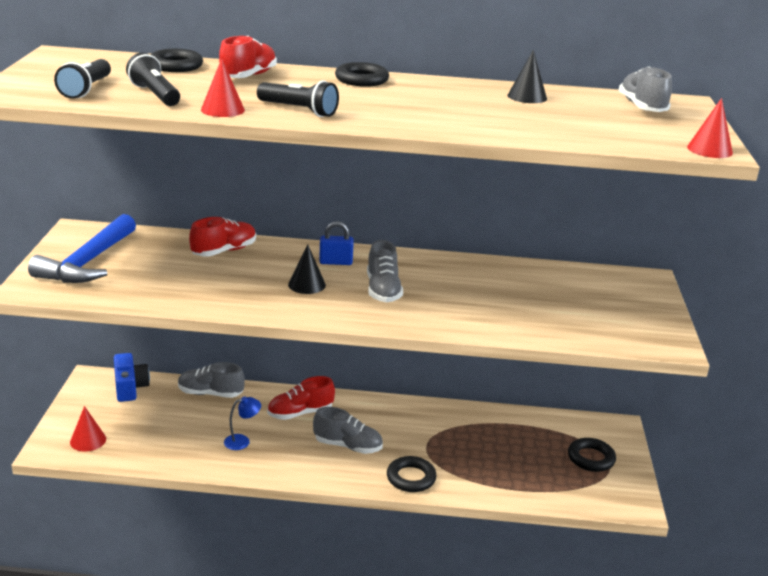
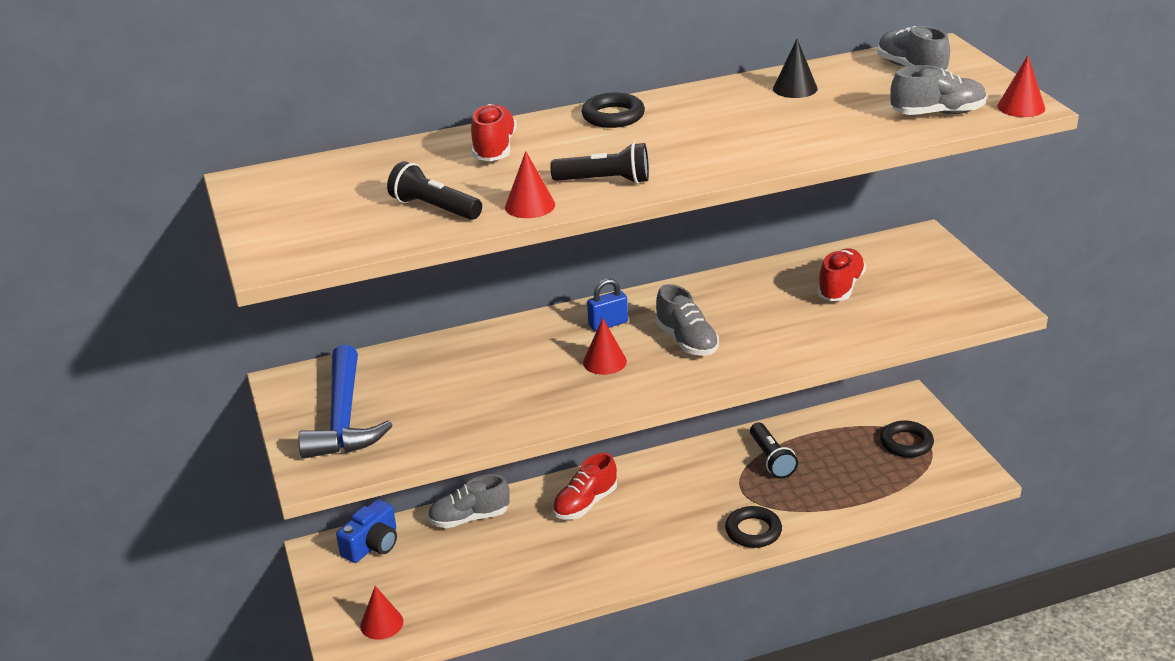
camera: 20 degrees left, 5 degrees up
black flashlight [54,59,111,99] -> black flashlight moved to [750,423,798,478]
blue camera [114,353,150,402] -> blue camera turned 75 degrees clockwise [336,499,397,563]
black ring [151,49,203,72] -> none
red shoe [189,217,256,257] -> red shoe moved to [817,248,866,301]
blue lamp [224,397,261,450] -> none
black cone [288,245,326,294] -> red cone [583,318,627,375]
grey shoe [313,407,383,454] -> grey shoe moved to [890,65,987,115]

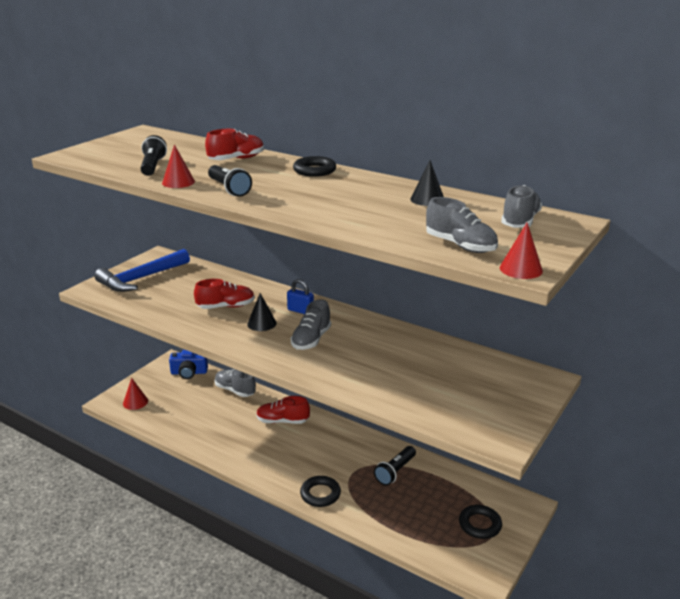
camera: 50 degrees right, 5 degrees down
red cone [583,318,627,375] -> black cone [247,293,276,331]
red shoe [817,248,866,301] -> red shoe moved to [194,279,255,309]

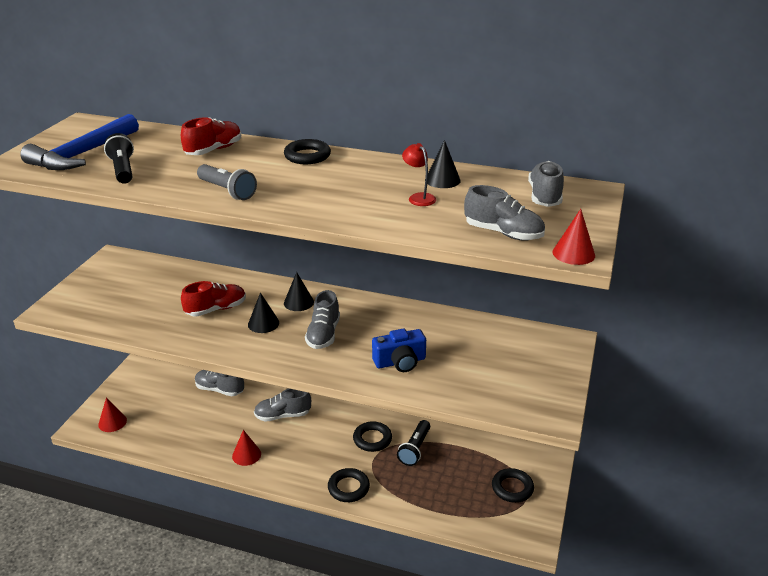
camera: 15 degrees left, 5 degrees up
blue hammer [94,249,190,292] -> blue hammer moved to [20,114,139,170]
red cone [162,144,195,188] -> red cone moved to [232,430,261,466]
blue camera [169,350,208,379] -> blue camera moved to [372,329,426,372]
black flashlight [208,165,252,197] -> grey flashlight [197,164,257,200]
red shoe [256,396,310,424] -> grey shoe [254,389,311,422]
blue padlock [287,279,314,314] -> black cone [284,272,314,311]
none -> black ring [353,421,392,452]
none -> red lamp [402,143,436,206]

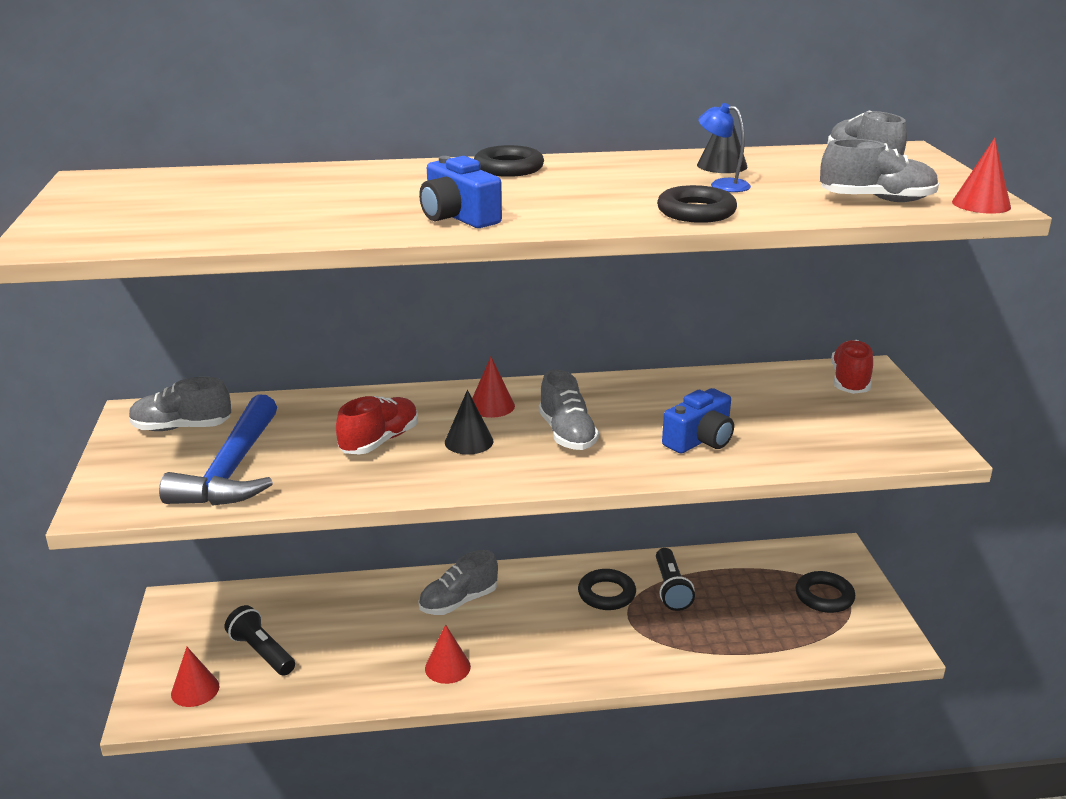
camera: 25 degrees left, 5 degrees down
blue hammer [20,114,139,170] -> blue hammer moved to [159,394,277,506]
black flashlight [104,133,134,184] -> black flashlight moved to [225,605,295,676]
red shoe [181,117,241,155] -> red shoe moved to [831,340,873,394]
grey shoe [195,370,244,396] -> grey shoe moved to [129,377,231,431]
grey flashlight [197,164,257,200] -> blue camera [419,156,502,228]
black cone [284,272,314,311] -> red cone [472,357,515,418]
black ring [328,468,370,502] -> black ring moved to [657,185,737,223]
red lamp [402,143,436,206] -> blue lamp [698,103,751,192]

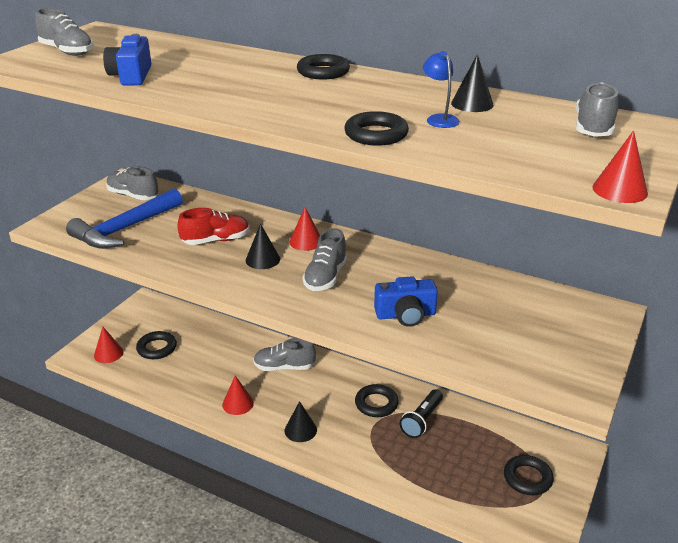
camera: 35 degrees right, 5 degrees up
black flashlight [225,605,295,676] -> black ring [136,331,177,359]
blue camera [419,156,502,228] -> blue camera moved to [103,34,151,86]
grey shoe [820,139,939,202] -> grey shoe moved to [35,8,94,56]
red shoe [831,340,873,394] -> none
none -> black cone [284,401,317,442]

